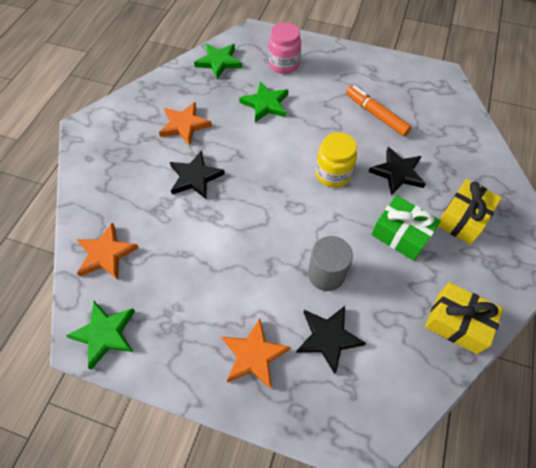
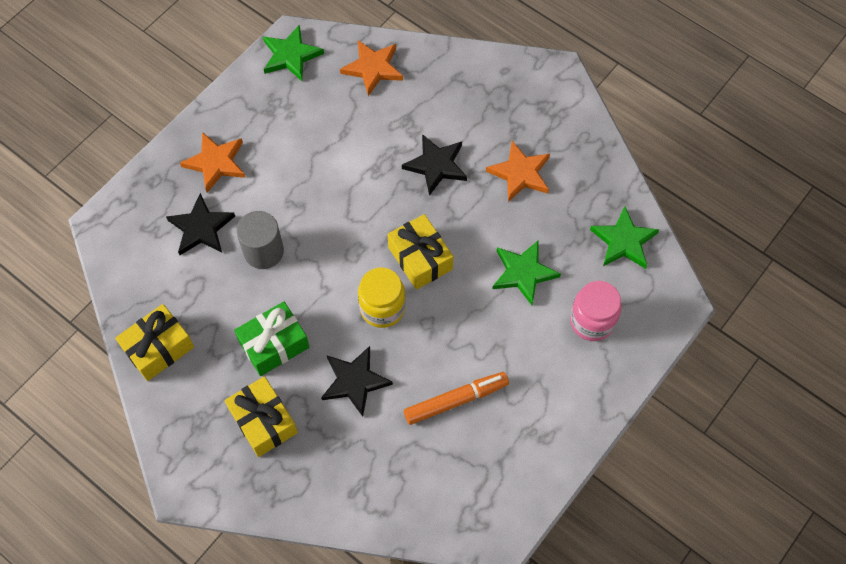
camera: 110 degrees right, 5 degrees up
none -> yellow gift [388,214,454,290]

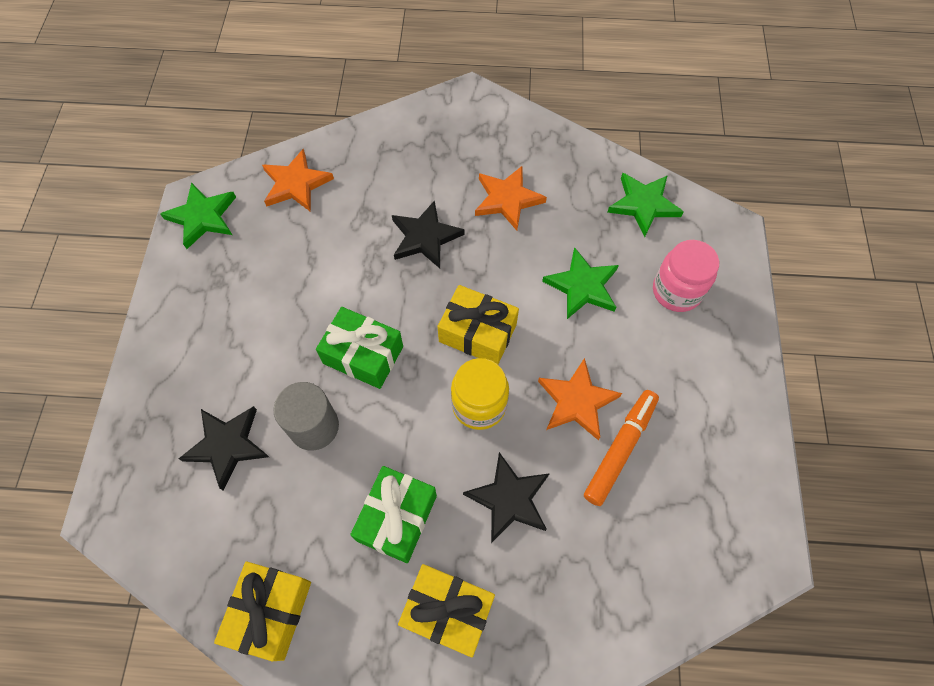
camera: 35 degrees left, 0 degrees up
orange star [180,132,245,193] -> orange star moved to [538,358,622,440]
none -> green gift [316,307,403,389]

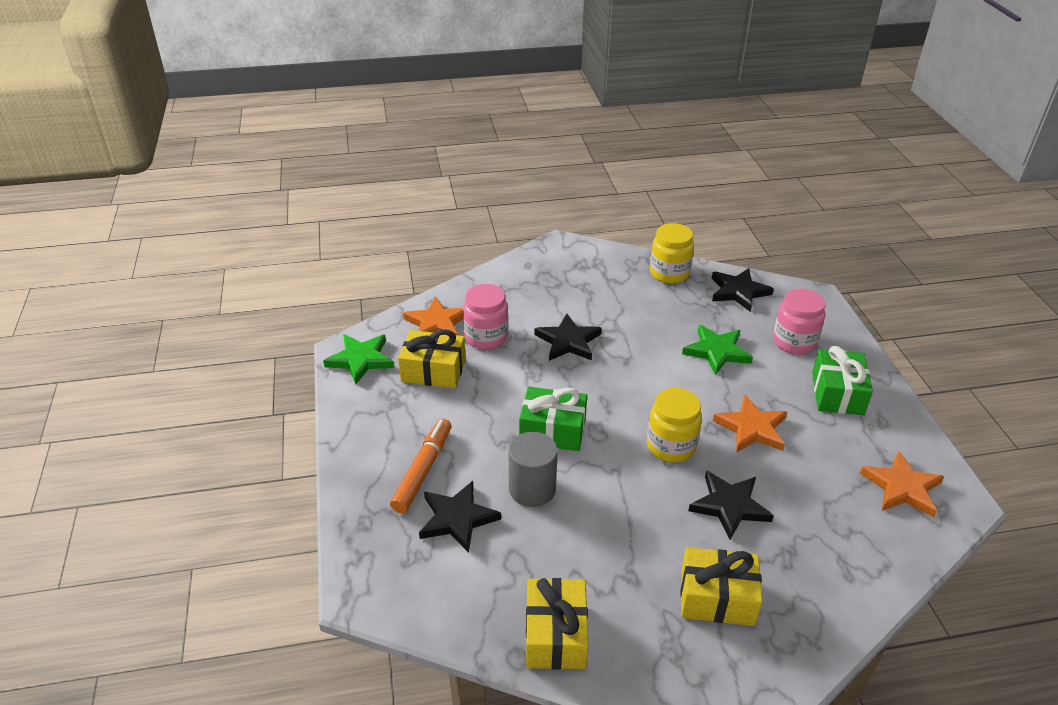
camera: 15 degrees left, 25 degrees down
green gift [350,466,437,563] -> green gift moved to [812,346,873,415]
yellow gift [437,285,519,364] -> yellow gift moved to [398,329,466,389]
orange star [475,166,547,230] -> orange star moved to [860,451,944,517]
orange marker [584,390,659,506] -> orange marker moved to [390,419,451,513]
green star [607,173,684,237] -> black star [712,268,774,312]
none -> pink jar [463,284,508,350]
none -> yellow jar [650,223,694,284]

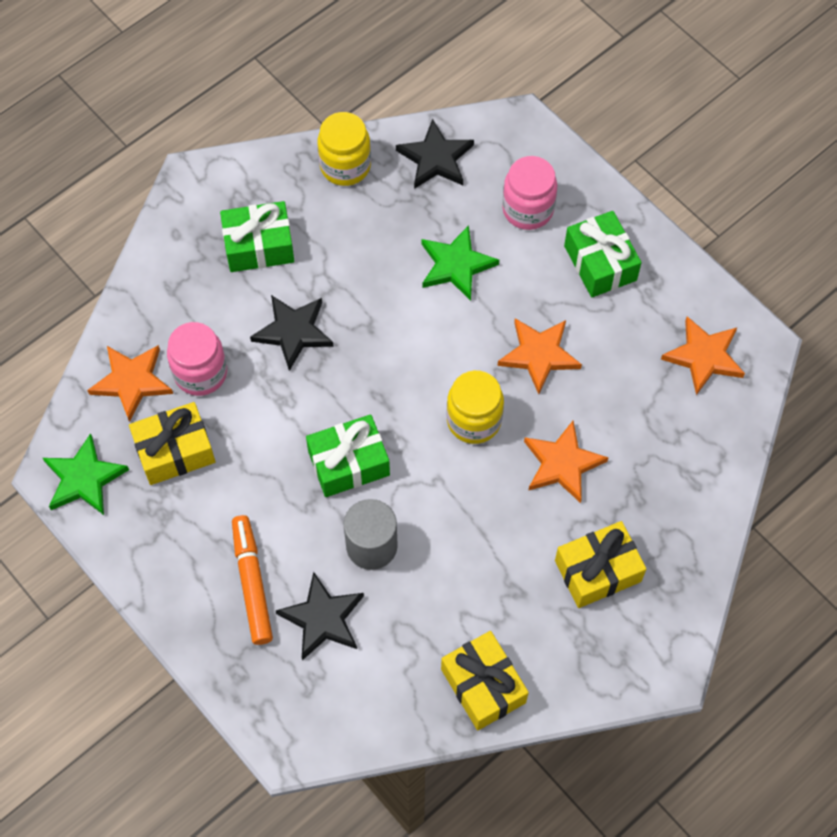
camera: 30 degrees left, 25 degrees up
black star [688,470,774,540] -> orange star [524,421,609,503]
none -> green gift [220,201,294,272]

